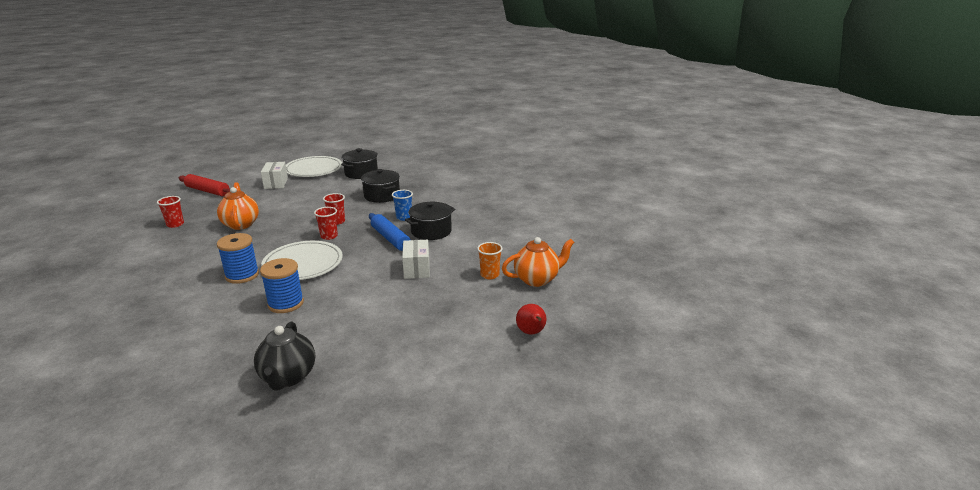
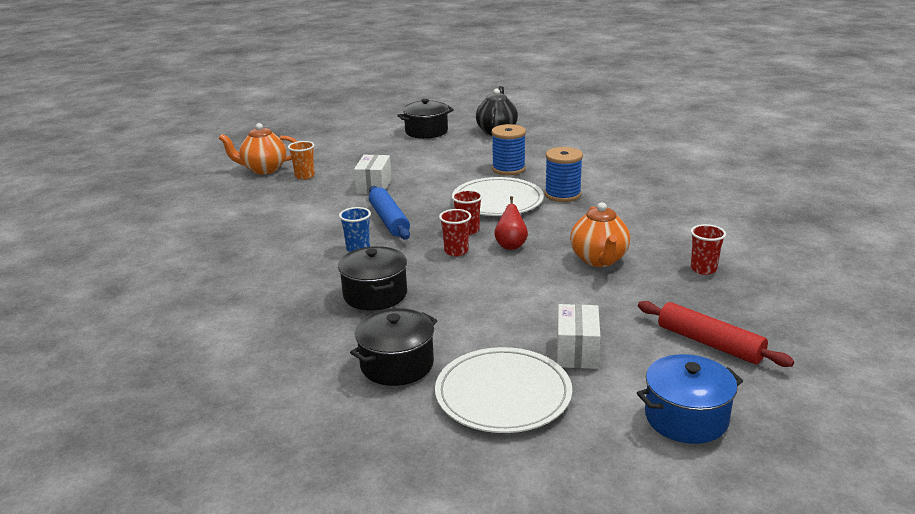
camera: 165 degrees left, 0 degrees up
black pot [405,202,455,240] -> black pot moved to [397,99,454,139]
red pear [516,304,546,335] -> red pear moved to [494,196,528,250]
none -> blue pot [637,354,743,444]

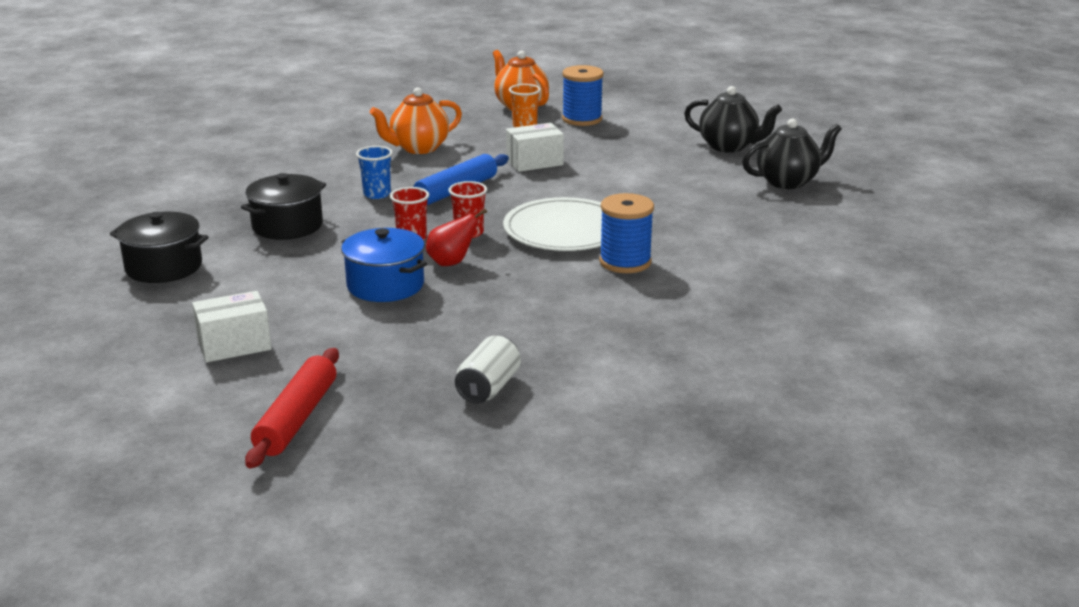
camera: 60 degrees right, 0 degrees up
black pot [397,99,454,139] -> black teapot [684,86,782,153]
white plate [435,347,572,433] -> none
blue spool [492,124,526,175] -> blue spool moved to [562,65,603,126]
orange teapot [570,202,630,267] -> orange teapot moved to [370,87,462,154]
blue pot [637,354,743,444] -> blue pot moved to [341,228,427,302]
red cup [691,224,726,275] -> white can [455,336,521,404]

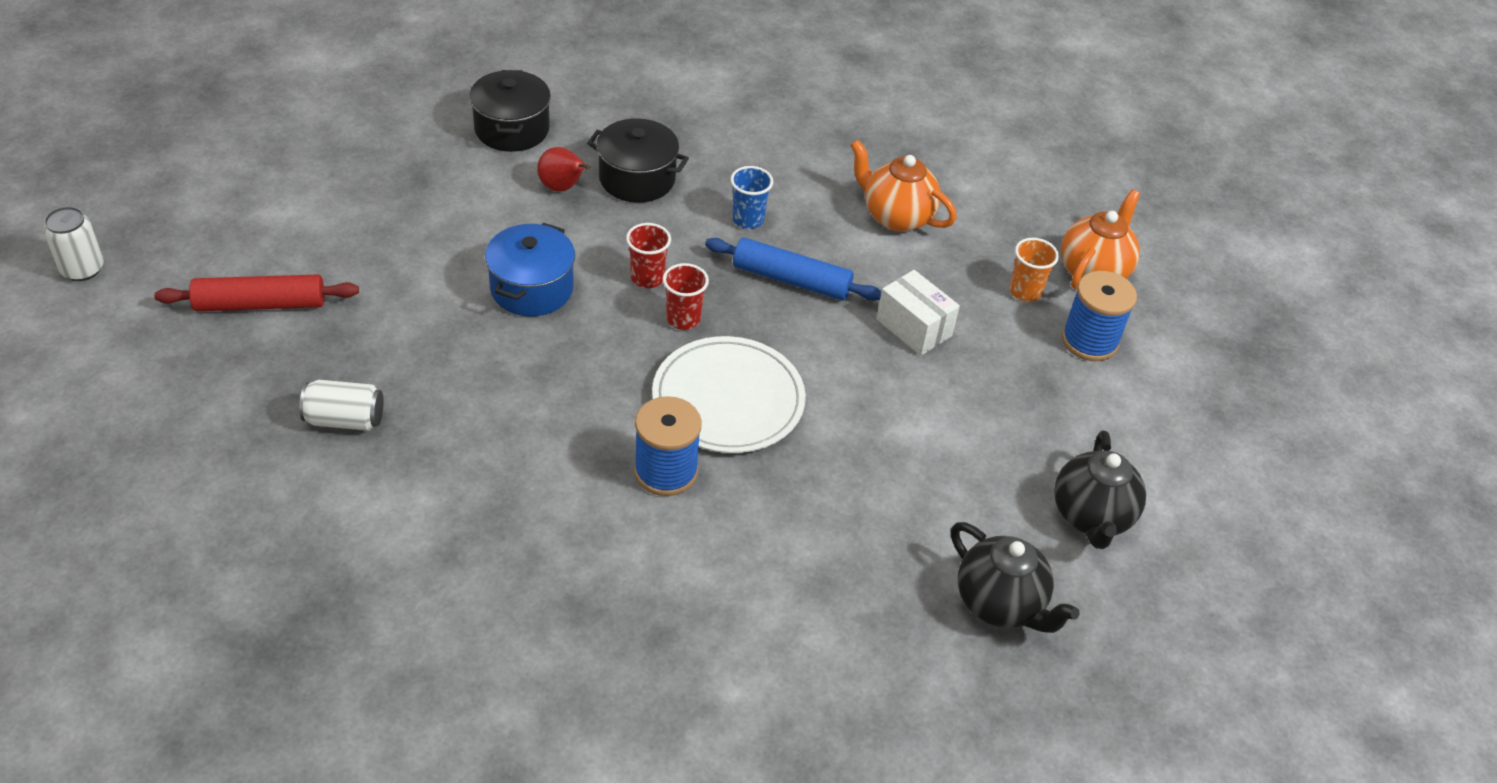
camera: 65 degrees right, 20 degrees up
white box [192,291,272,362] -> none
red pear [426,209,487,266] -> red pear moved to [537,147,590,192]
none -> white can [43,206,104,281]

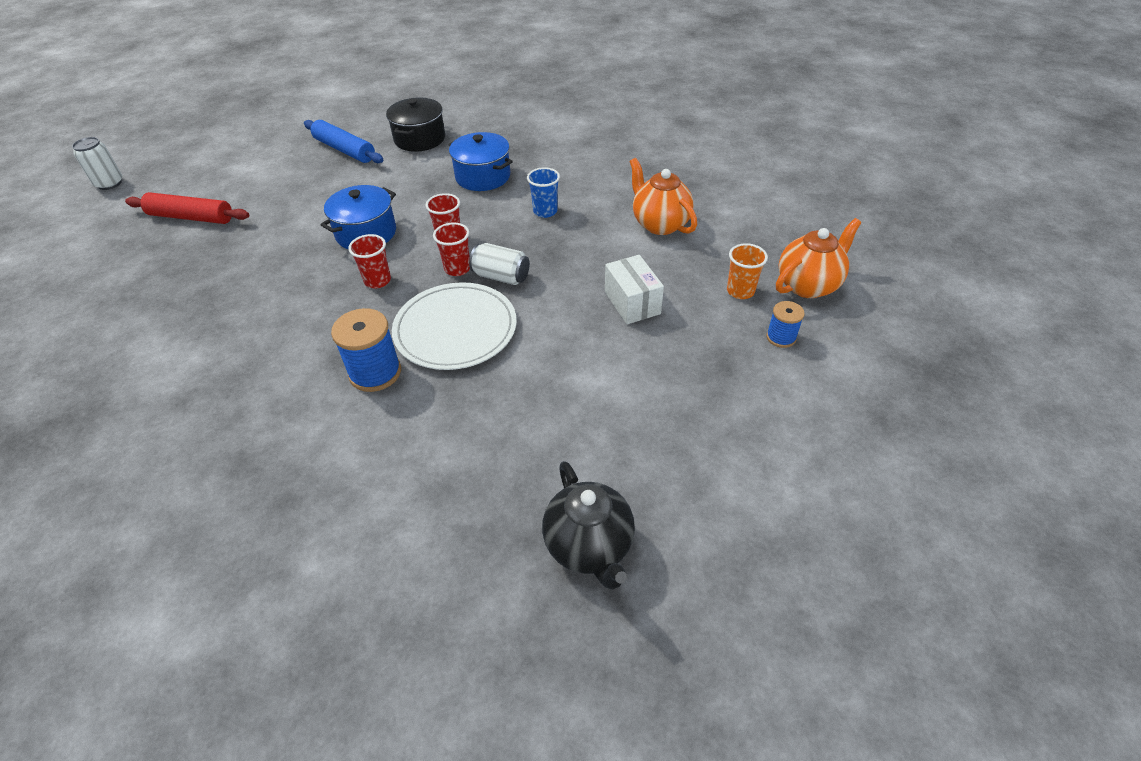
camera: 25 degrees right, 0 degrees up
white can [299,380,384,431] -> white can moved to [469,243,530,285]
red pear [537,147,590,192] -> none
black pot [587,118,689,203] -> blue pot [448,132,513,191]
blue rolling pin [705,238,881,301] -> blue rolling pin moved to [304,120,383,163]
black teapot [1054,430,1146,549] -> none
blue spool [1062,271,1137,361] -> blue spool [766,301,805,348], size x0.58
none -> red cup [348,234,391,288]

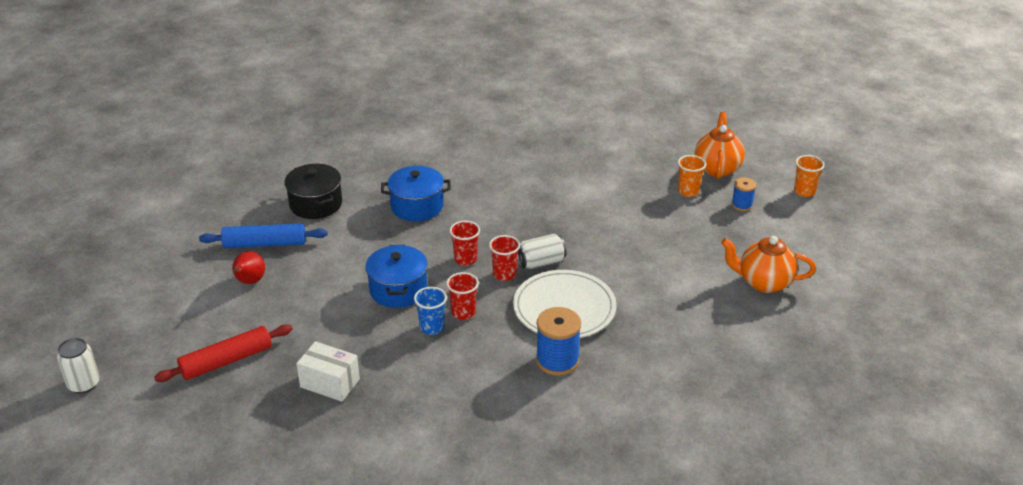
camera: 45 degrees left, 10 degrees down
blue cup [527,167,560,218] -> blue cup moved to [414,287,447,335]
black teapot [542,461,635,590] -> none
white box [605,255,664,324] -> white box moved to [296,341,360,402]
orange teapot [629,158,697,235] -> orange teapot moved to [721,236,816,293]
none -> red pear [232,251,265,284]
none -> orange cup [794,155,825,197]

